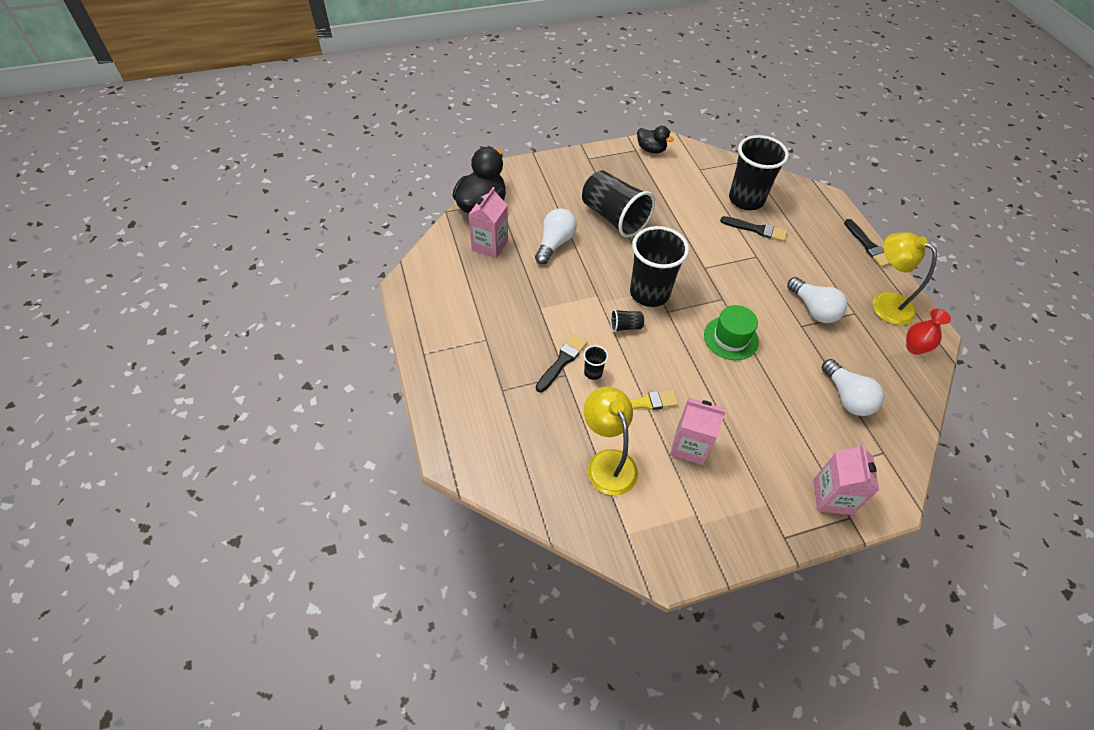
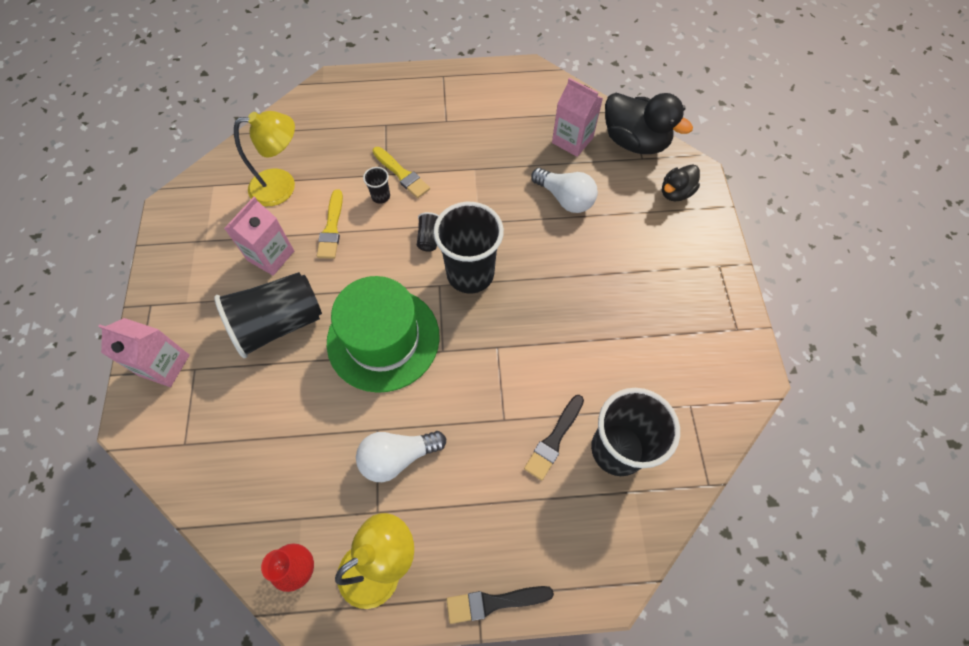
camera: 105 degrees right, 10 degrees up
black brush [536,334,587,392] -> yellow brush [373,147,430,198]
black cup [582,170,655,238] -> black cup moved to [214,272,322,358]
black duck [637,126,674,153] -> black duck moved to [662,164,700,201]
green hat [704,305,759,360] -> green hat [327,276,440,393], size x1.74
white light bulb [822,359,884,416] -> none

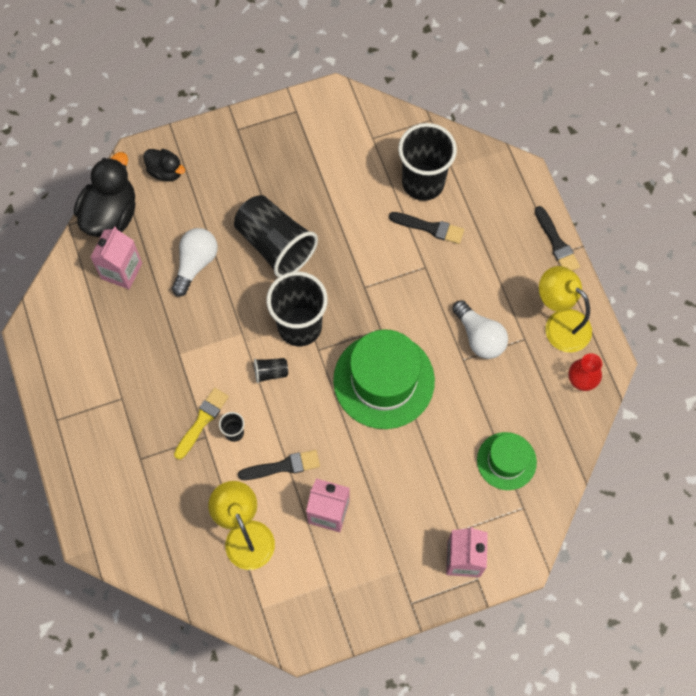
camera: 105 degrees left, 5 degrees up
black cup [214,272,322,358] -> black cup moved to [234,195,318,277]
yellow brush [317,189,343,259] -> black brush [238,450,320,480]
none -> green hat [477,432,537,490]

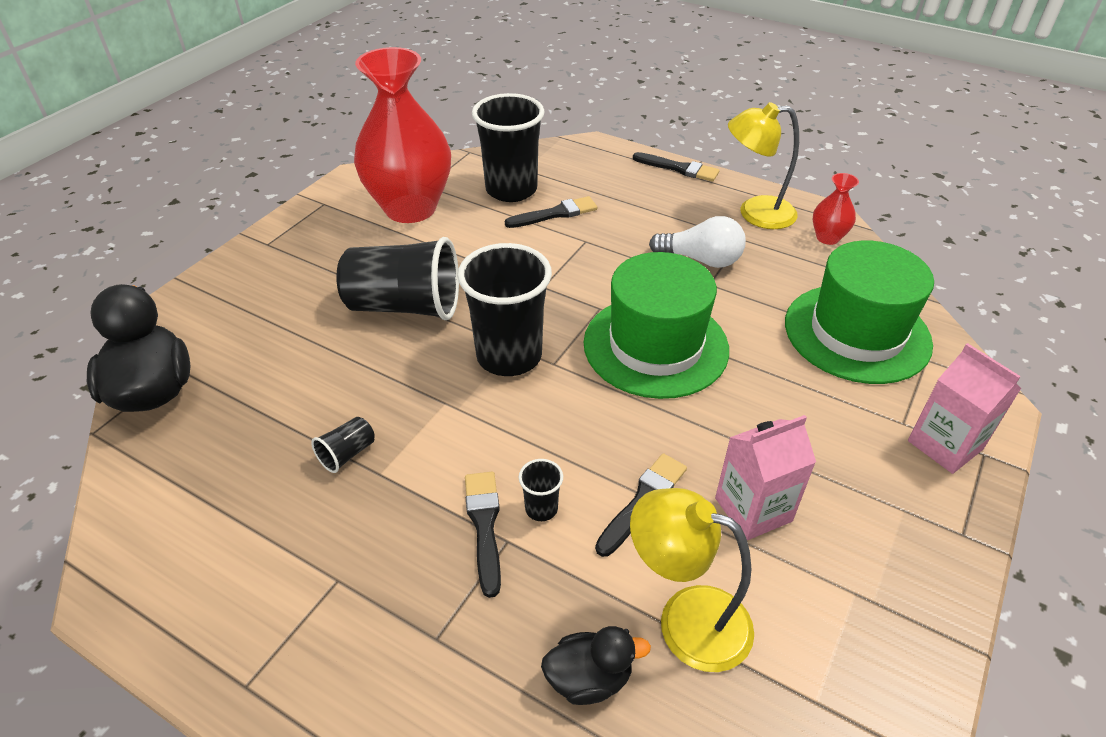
camera: 40 degrees left, 25 degrees down
pink carton [90,227,142,289] -> none
black duck [143,149,185,182] -> black duck moved to [541,626,651,705]
white light bulb [172,228,218,296] -> none
yellow brush [174,387,229,460] -> black brush [465,472,501,598]
black cup [254,358,288,383] -> black cup moved to [311,417,375,473]
green hat [477,432,537,490] -> green hat [785,240,934,384], size x1.74
none -> red vase [354,47,451,223]

